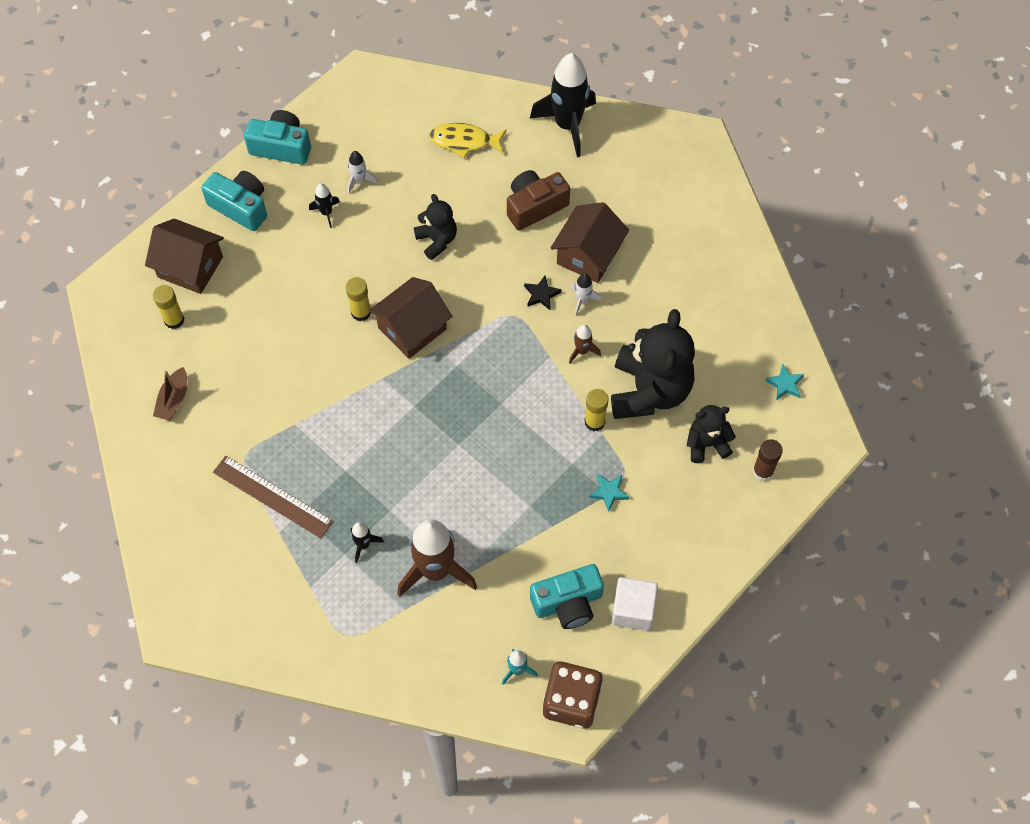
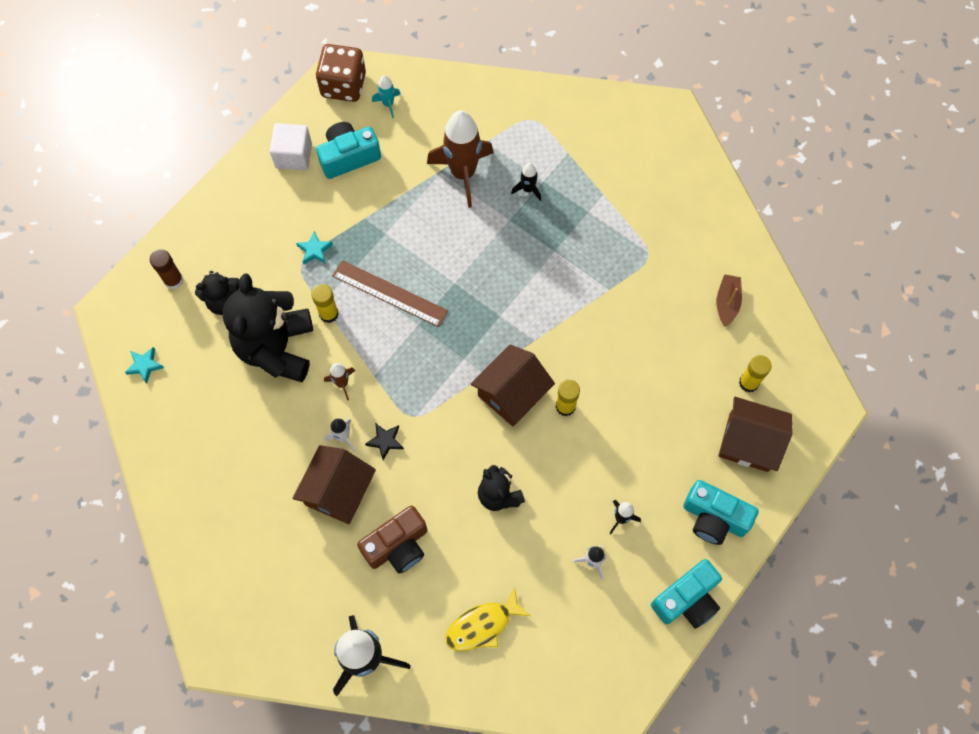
camera: 175 degrees right, 5 degrees up
brown ruler [213,456,333,538] -> brown ruler moved to [332,260,448,327]
turquoise camera [244,110,311,165] -> turquoise camera turned 45 degrees counterclockwise [651,559,722,629]
yellow fish [429,123,507,158] -> yellow fish turned 150 degrees clockwise [445,587,531,651]

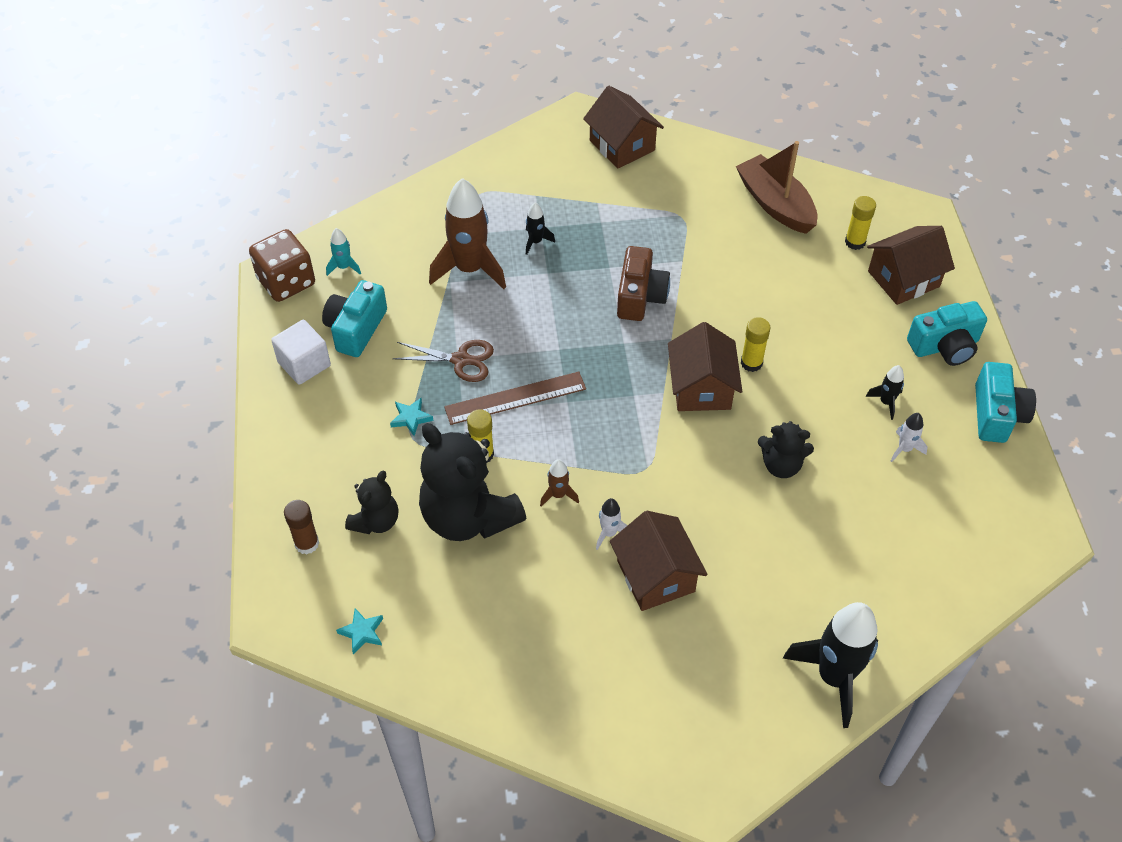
camera: 45 degrees left, 15 degrees down
brown camera [357,506,427,573] -> brown camera moved to [617,246,670,321]
black star [365,423,404,460] -> none
yellow fish [445,587,531,651] -> none
brown boat [716,274,742,327] -> brown boat [736,141,818,234], size x1.84
none -> brown scissors [392,340,494,382]
none -> brown house [583,86,664,169]

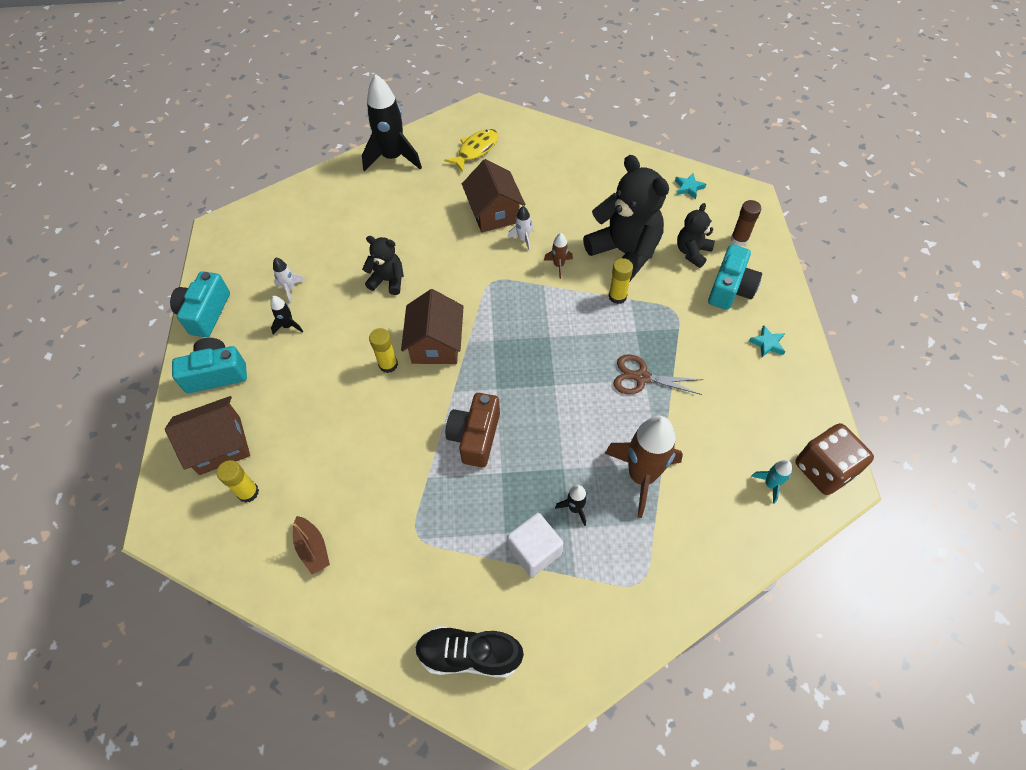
camera: 175 degrees left, 5 degrees up
white cube [271,320,331,385] -> white cube moved to [507,513,563,577]
turquoise camera [322,280,387,357] -> turquoise camera moved to [708,244,762,310]
turquoise star [390,398,433,436] -> turquoise star moved to [749,325,785,357]
brown ruler [444,372,586,425] -> none
brown house [583,86,664,169] -> black shoe [415,626,524,678]
brown boat [736,141,818,234] -> brown boat [293,516,330,575], size x0.54
none -> yellow fish [444,129,499,172]

